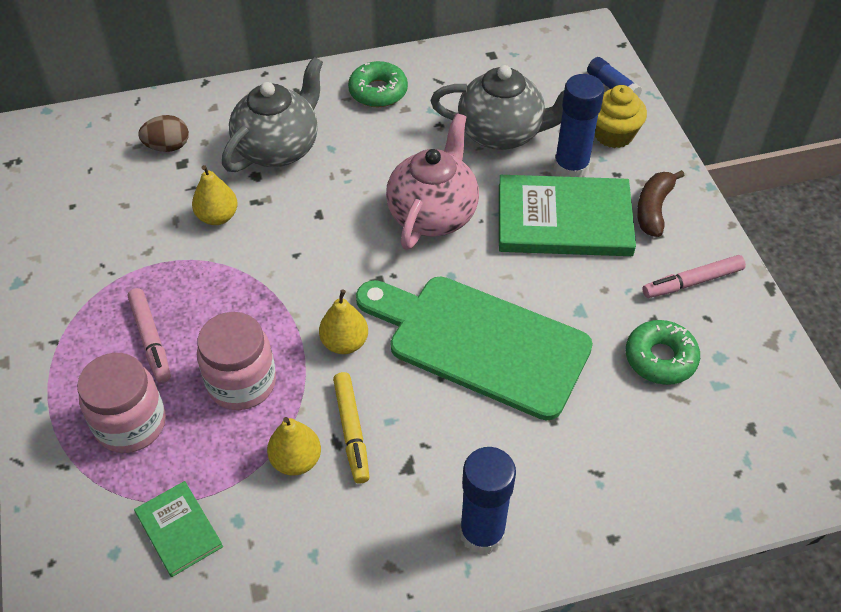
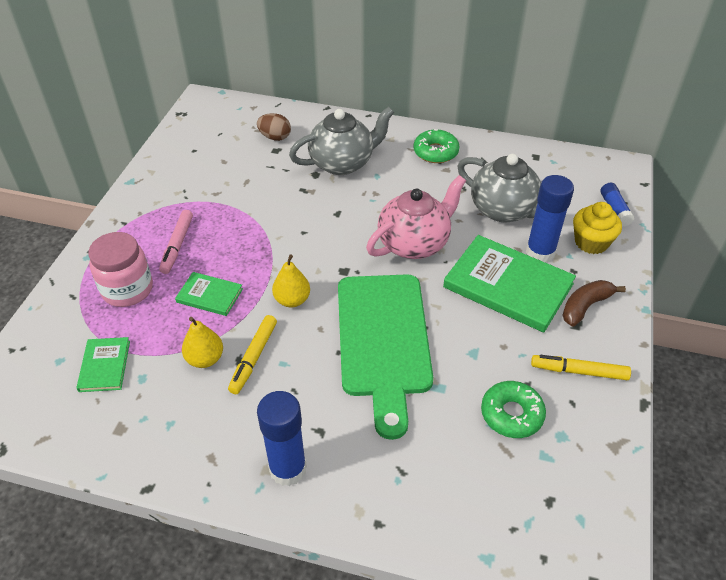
camera: 30 degrees right, 5 degrees down
yellow pear [192,165,238,225] -> none
pink jar [197,312,276,410] -> green book [175,272,243,316]
green cutting board [356,277,593,420] -> green cutting board turned 150 degrees counterclockwise [338,274,433,440]
pink marker [643,255,746,298] -> yellow marker [531,355,631,380]

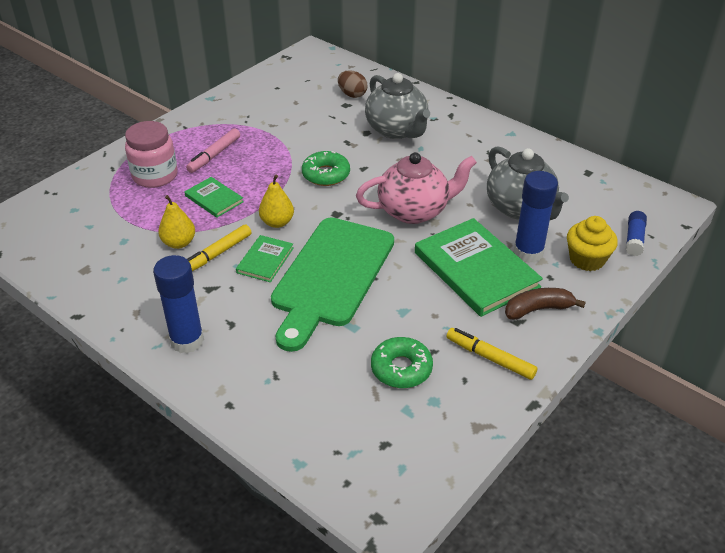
camera: 25 degrees right, 5 degrees down
green book [76,337,130,392] -> green book moved to [236,235,294,282]
grey teapot [289,107,394,175] -> grey teapot turned 60 degrees clockwise [365,73,430,139]
green donut [413,129,460,163] -> green donut moved to [302,151,350,186]

